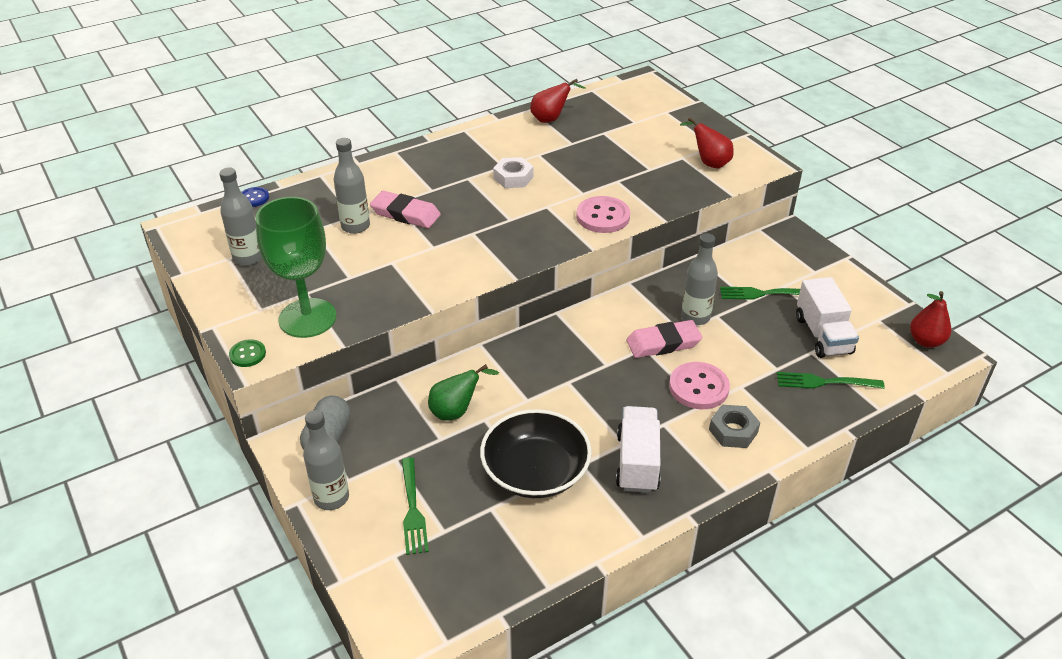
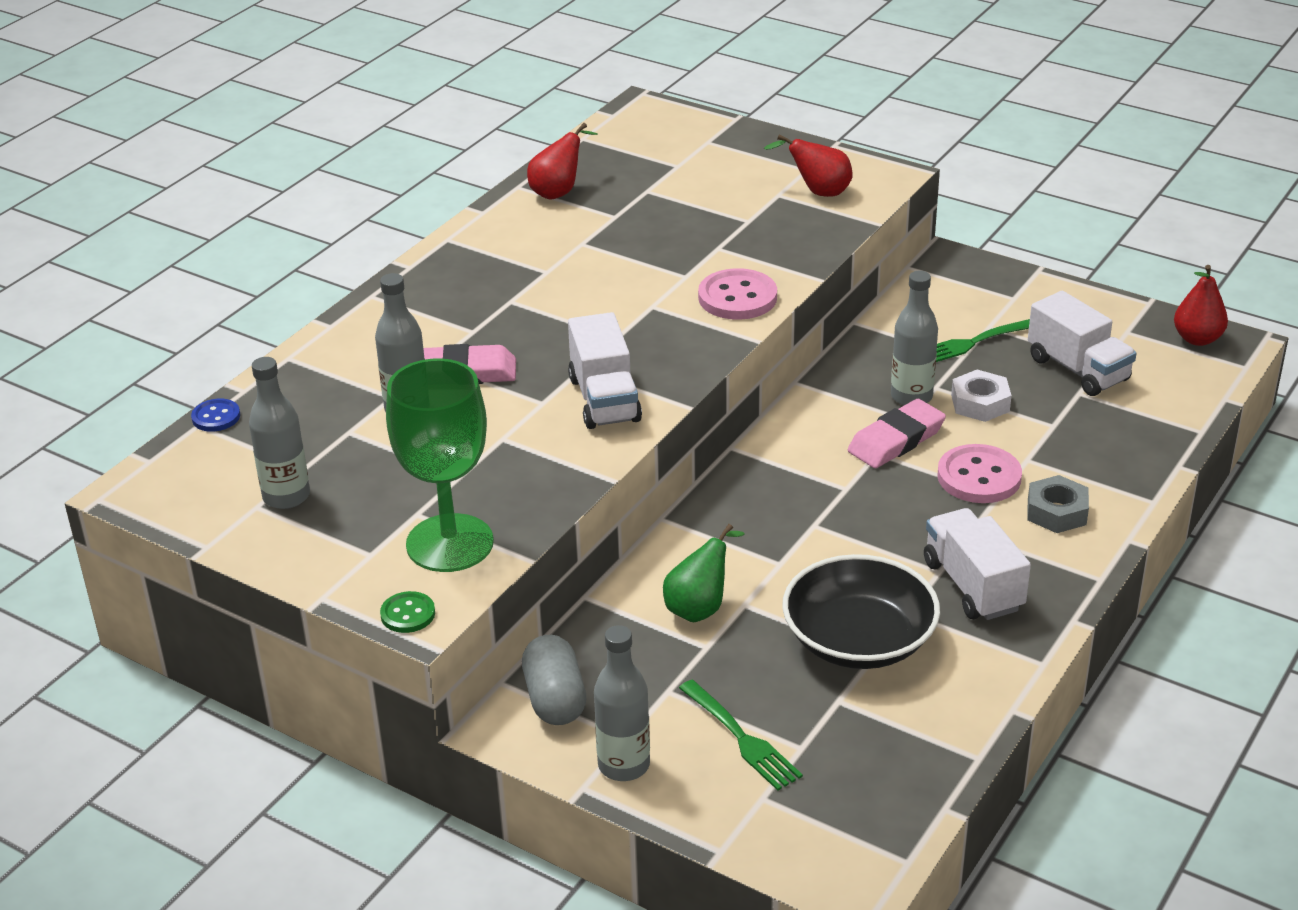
camera: 25 degrees left, 5 degrees down
white nut [493,157,533,188] -> white nut moved to [951,370,1012,422]
green fork [777,372,885,389] -> none
none -> white truck [568,312,642,429]

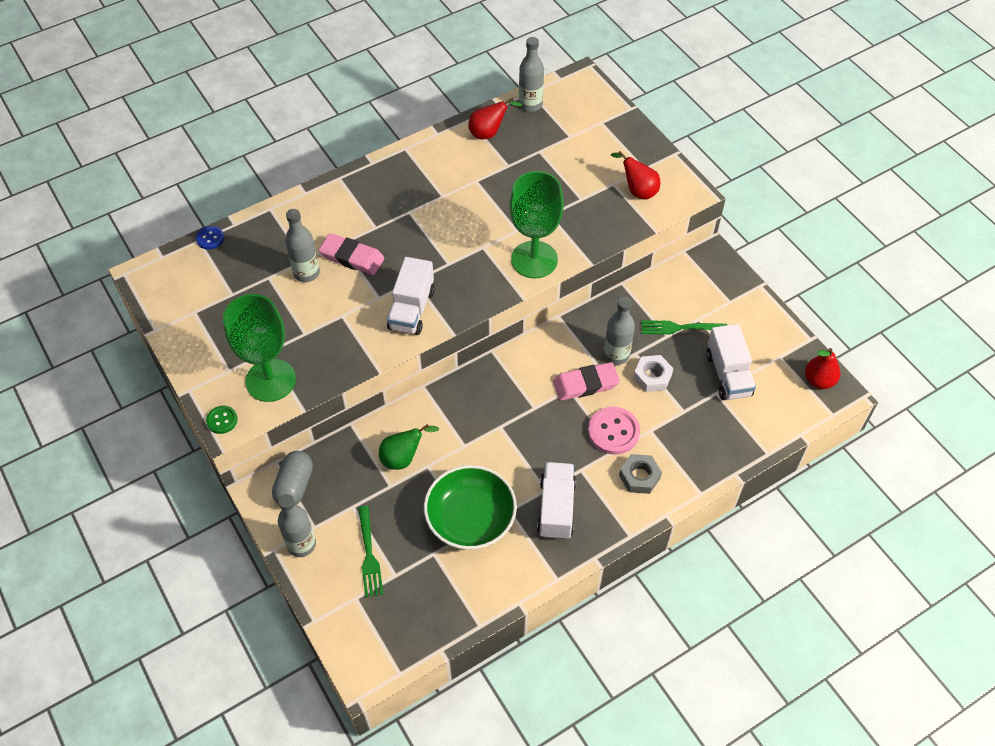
camera: 25 degrees right, 20 degrees up
grey bottle [249,357,310,509] -> grey bottle moved to [519,37,544,112]
pink button [698,268,777,320] -> green goblet [510,171,564,279]
black bowl [782,554,940,669] -> green bowl [424,465,517,550]

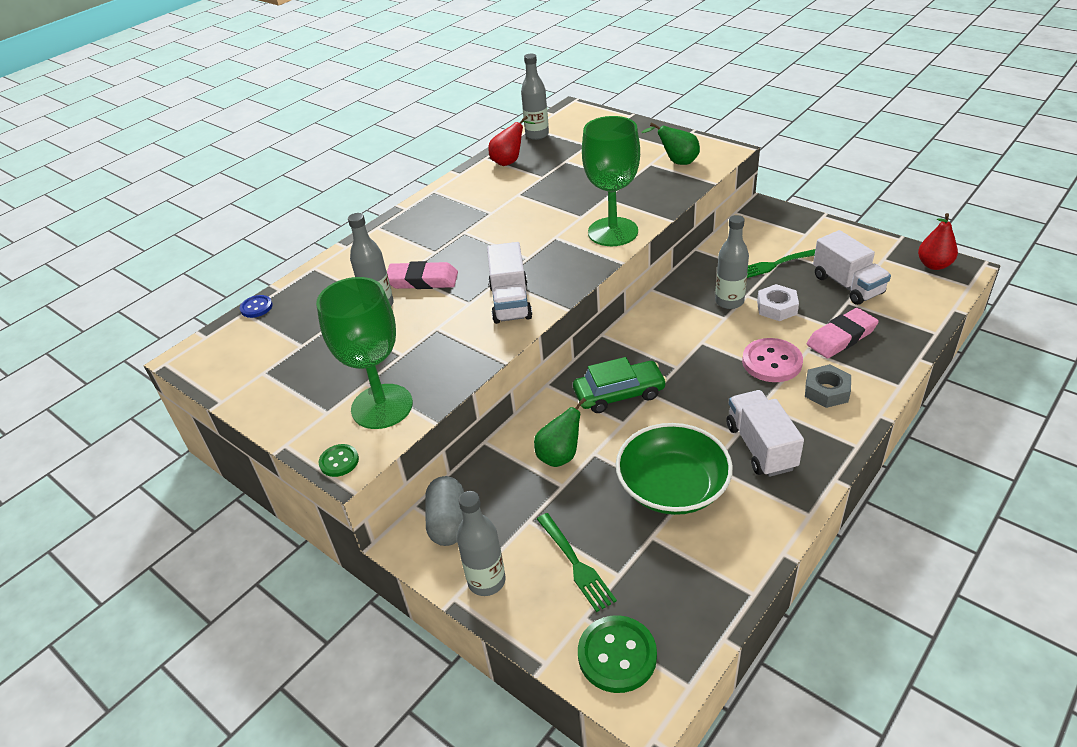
camera: 15 degrees left, 15 degrees down
pink eraser [553,362,620,401] -> pink eraser moved to [807,308,879,358]
red pear [611,151,660,199] -> green pear [642,123,700,165]
none -> green car [573,357,667,413]
none -> green button [578,615,657,693]

